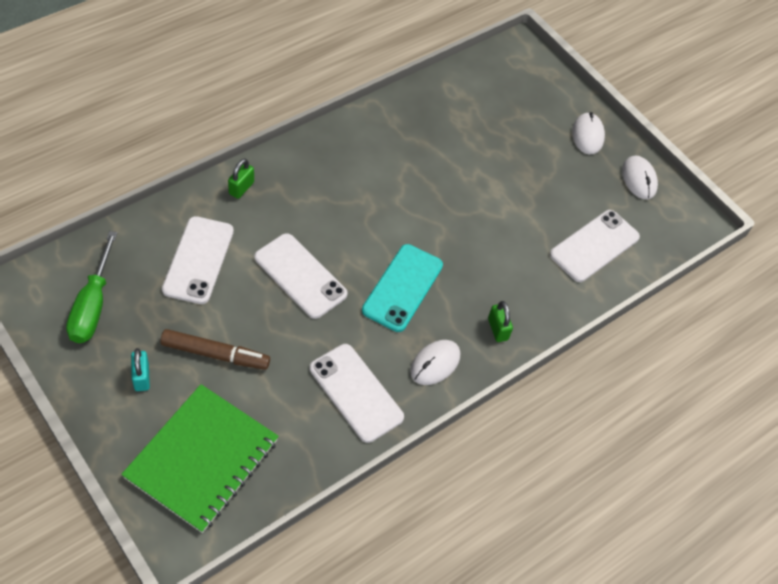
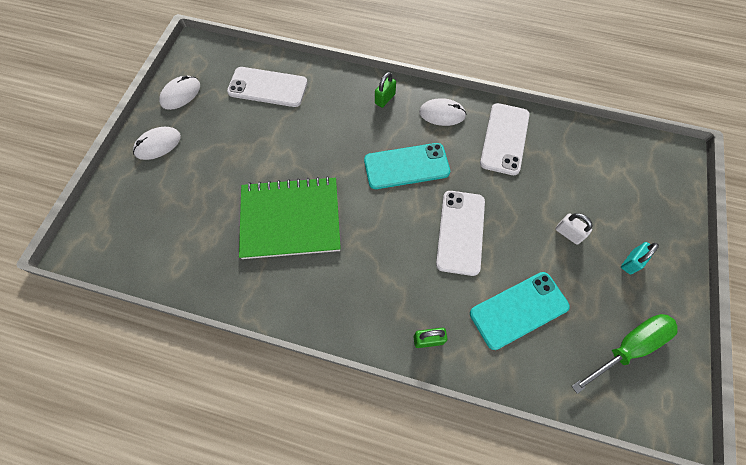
camera: 120 degrees left, 10 degrees up
green notebook [121,384,279,533] -> green notebook moved to [239,176,341,259]
brown marker [160,329,270,370] -> white padlock [555,213,593,245]
white phone [162,216,234,304] -> turquoise phone [470,272,570,350]

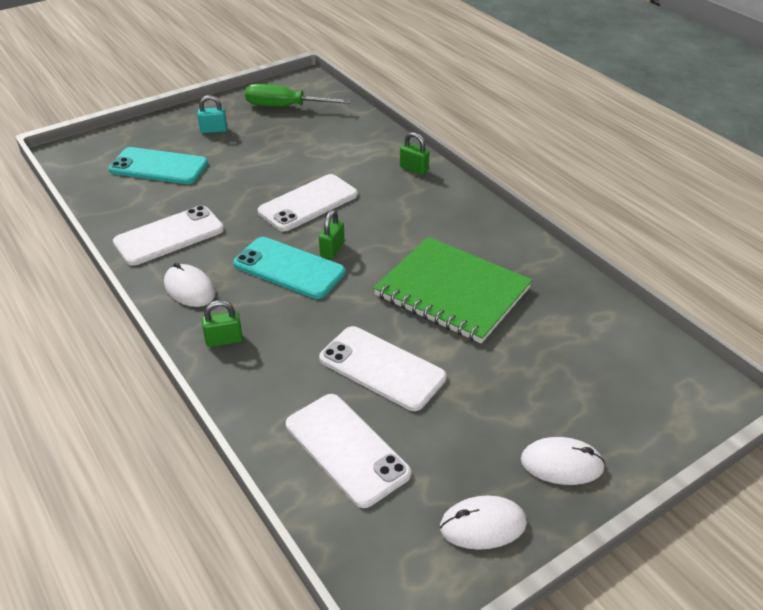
camera: 140 degrees left, 25 degrees down
turquoise phone [470,272,570,350] -> turquoise phone moved to [108,147,208,184]
white padlock [555,213,593,245] -> none
none -> green padlock [319,210,345,259]
none -> white phone [319,326,446,411]

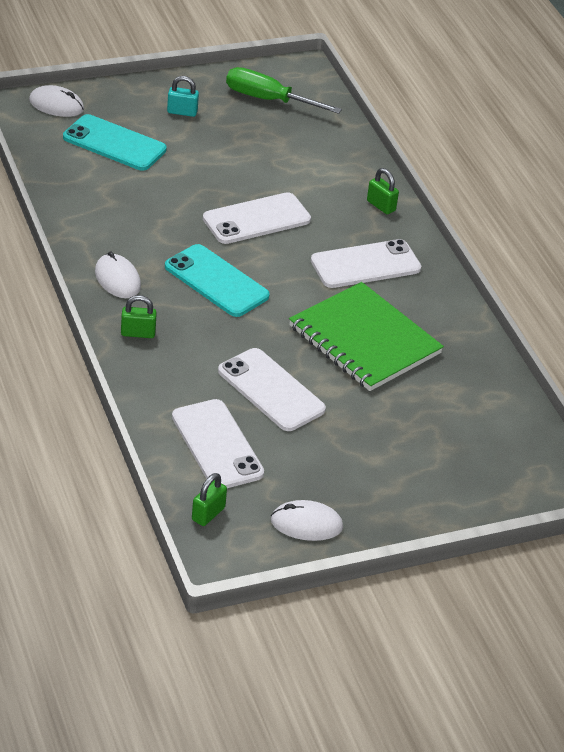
camera: 10 degrees right, 0 degrees up
white phone [113,205,224,266] -> white phone moved to [311,239,421,288]
green padlock [319,210,345,259] -> green padlock moved to [192,473,227,526]
white mouse [521,437,605,485] -> white mouse moved to [29,85,84,117]

